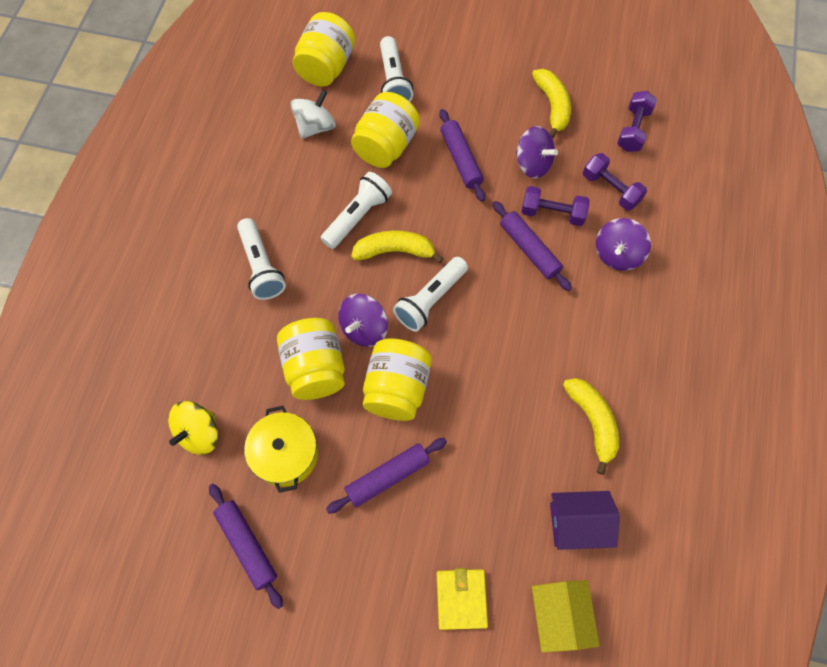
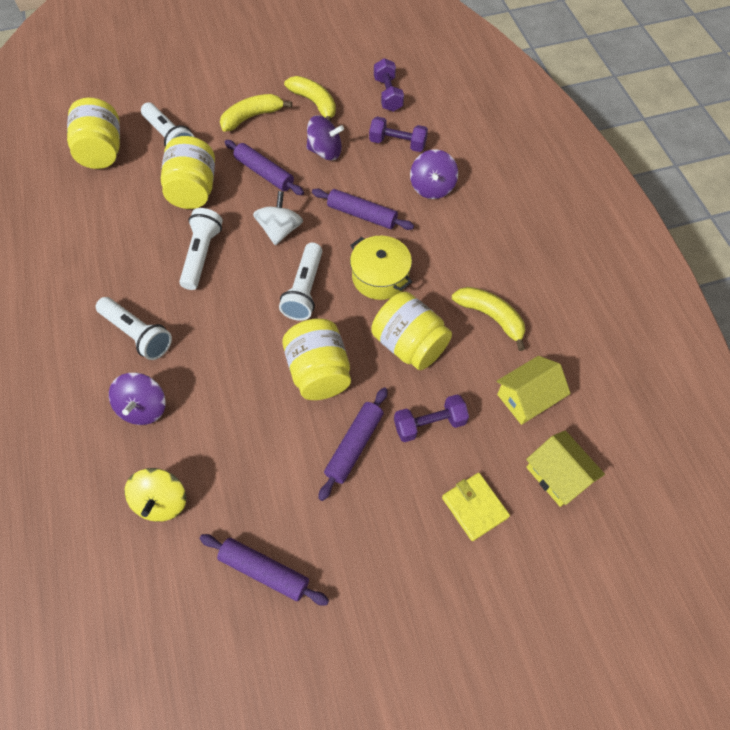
camera: 30 degrees left, 5 degrees down
yellow pot [244,406,318,493] -> yellow pot moved to [350,236,412,300]
yellow jar [277,318,345,400] -> yellow jar moved to [372,292,452,370]
white spinning top [290,90,336,139] -> white spinning top moved to [253,191,303,245]
purple spinning top [338,294,388,347] -> purple spinning top moved to [109,373,166,425]
yellow banana [351,230,444,263] -> yellow banana moved to [220,94,292,132]
purple dumbbell [522,186,589,226] -> purple dumbbell moved to [394,394,469,442]
purple house [550,491,620,550] -> yellow house [496,356,571,425]

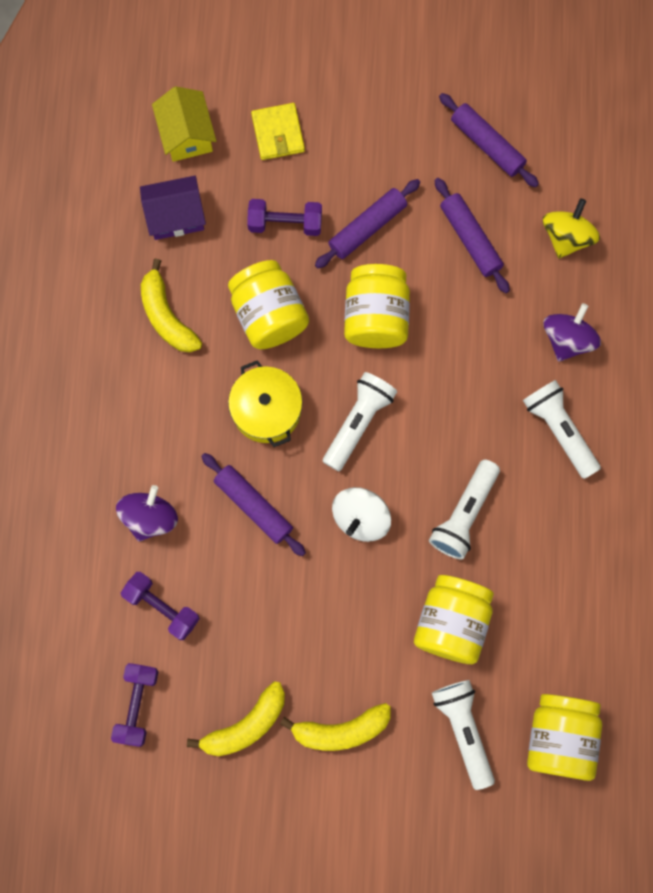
camera: 160 degrees left, 15 degrees up
purple rolling pin [225,140,304,195] -> purple rolling pin moved to [435,178,510,293]
yellow banana [284,76,336,122] -> yellow banana turned 105 degrees counterclockwise [187,681,285,756]
purple spinning top [306,115,344,160] -> none
yellow house [496,356,571,425] -> purple house [140,176,206,240]

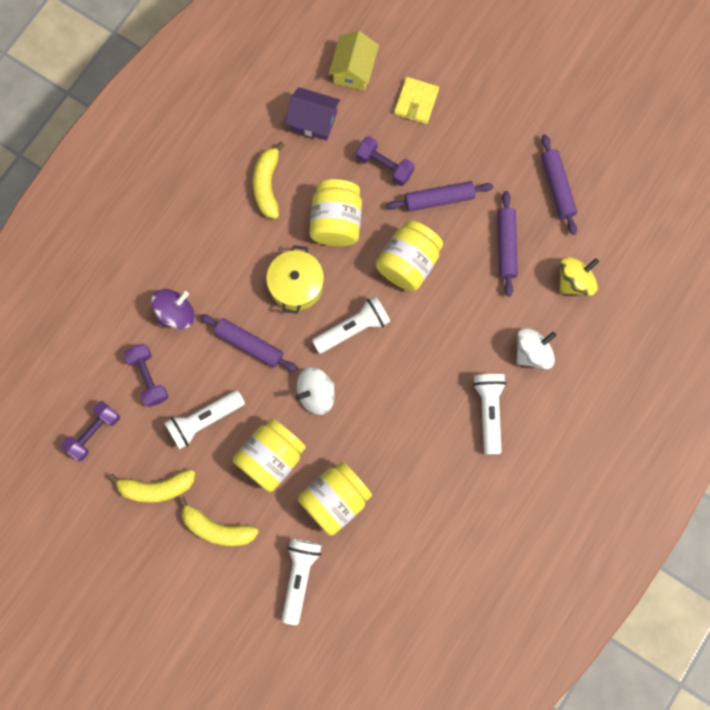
camera: 30 degrees right, 0 degrees up
purple rolling pin [201,453,306,556] -> purple rolling pin turned 45 degrees counterclockwise [200,314,298,372]
white flashlight [429,459,500,560] -> white flashlight moved to [164,390,245,450]
yellow jar [527,694,602,781] -> yellow jar moved to [233,418,306,492]
purple spinning top [543,303,601,361] -> white spinning top [516,328,557,370]

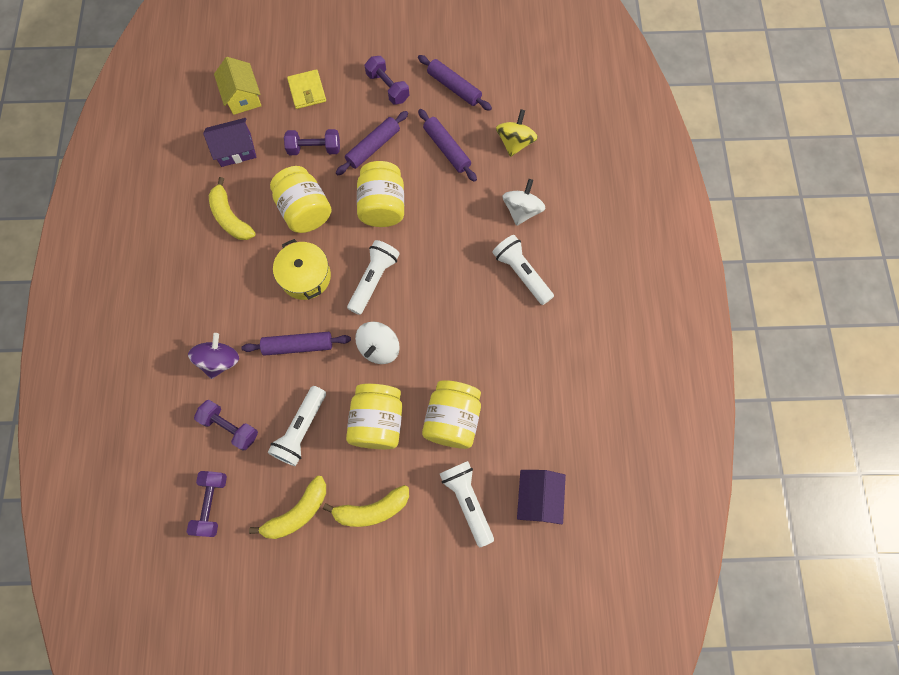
camera: 35 degrees left, 5 degrees down
none -> purple dumbbell [365,56,409,105]
none -> purple house [517,470,566,524]

